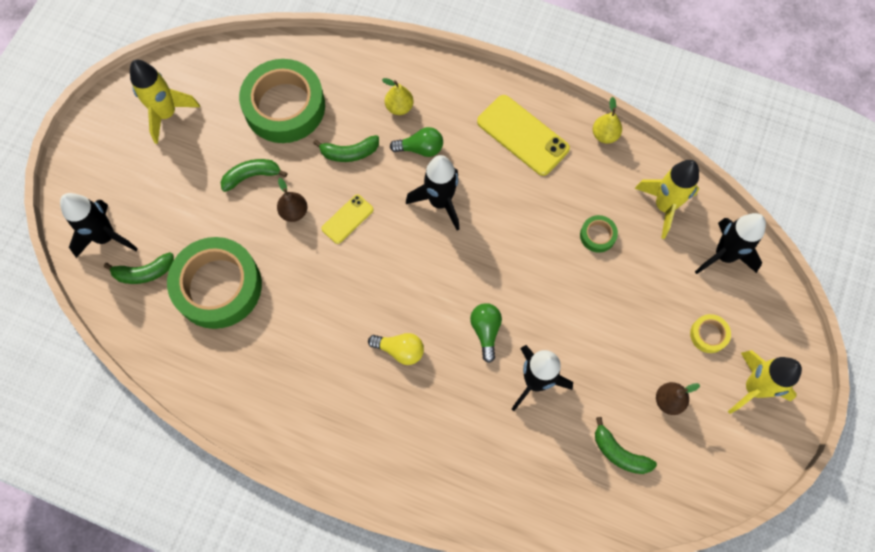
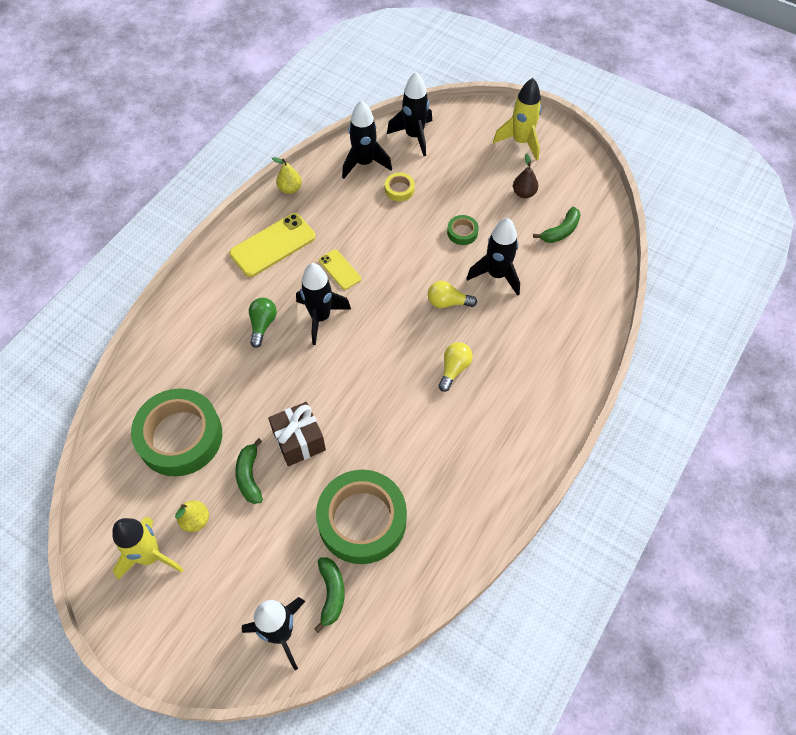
camera: 80 degrees left, 10 degrees down
brown pear [277,178,307,222] -> brown gift [268,402,326,466]
green banana [313,135,379,162] -> none
yellow phone [321,195,374,244] -> yellow phone moved to [319,249,361,290]
yellow pear [382,78,413,115] -> yellow pear moved to [175,501,209,532]
green light bulb [470,303,502,363] -> yellow light bulb [428,281,477,308]
green tape [580,215,618,253] -> green tape moved to [447,215,479,245]
yellow rocket [635,160,699,239] -> black rocket [342,100,392,179]
yellow tape [690,314,731,353] -> yellow tape moved to [385,173,415,201]

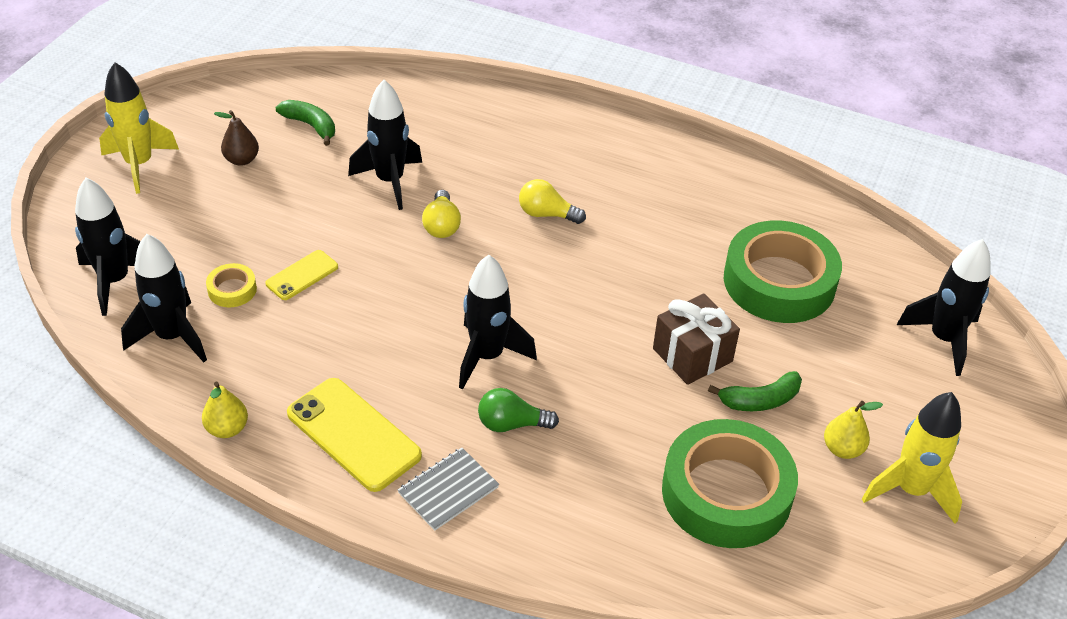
camera: 100 degrees left, 15 degrees down
green banana [315,558,345,633] -> none
yellow phone [319,249,361,290] -> yellow phone moved to [265,250,338,300]
green tape [447,215,479,245] -> none
none -> grey notebook [398,448,499,531]

